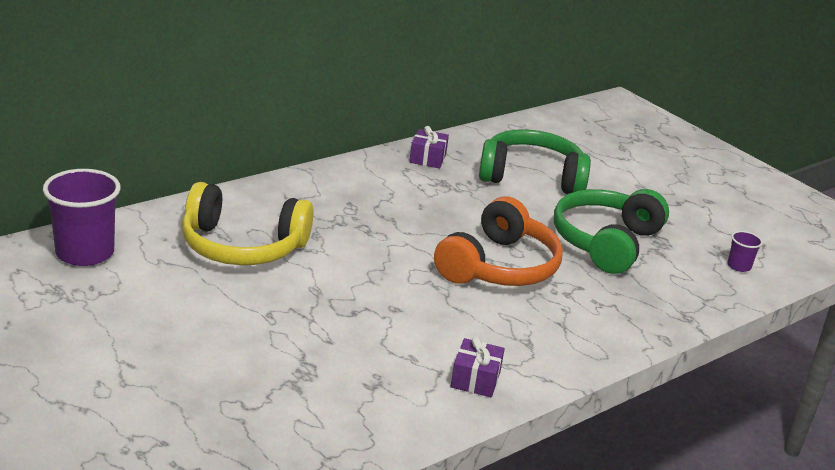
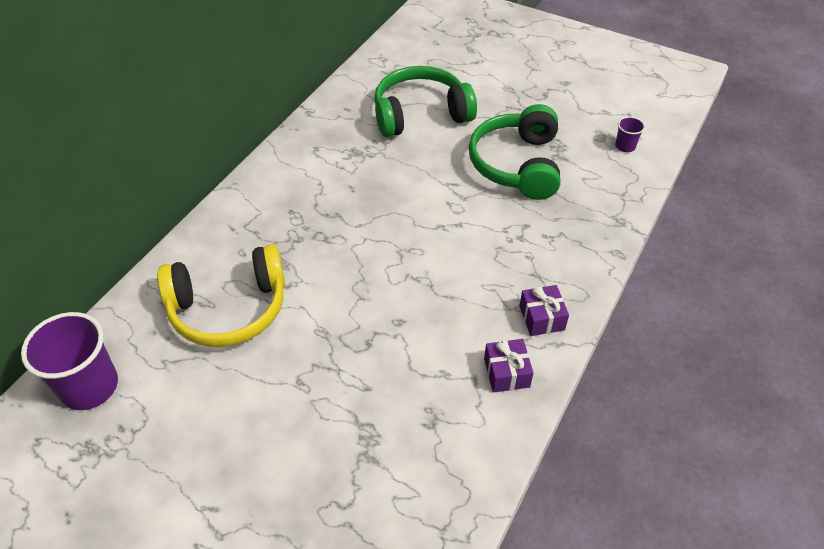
camera: 20 degrees left, 20 degrees up
purple gift [409,126,449,168] -> purple gift moved to [519,285,569,336]
orange headphones [434,197,563,286] -> none

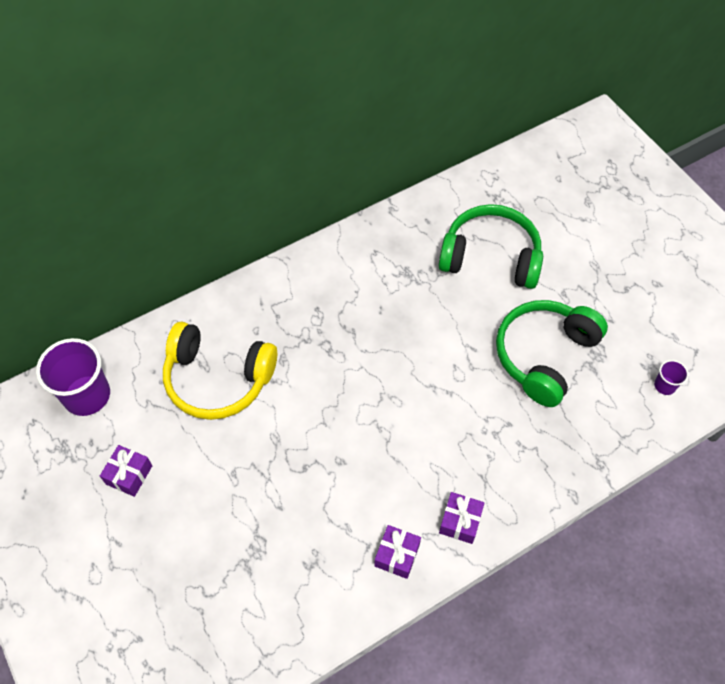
camera: 30 degrees right, 10 degrees up
none -> purple gift [100,445,152,497]

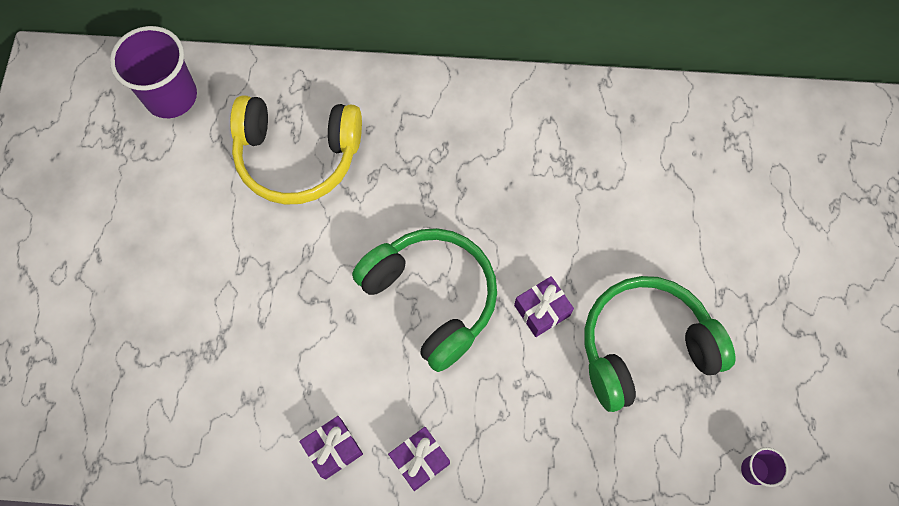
camera: 35 degrees right, 10 degrees up
purple gift [100,445,152,497] -> purple gift moved to [514,276,574,337]
yellow headphones [163,322,277,420] -> yellow headphones turned 45 degrees counterclockwise [230,95,362,205]
green headphones [439,204,543,289] -> green headphones moved to [352,228,497,372]

